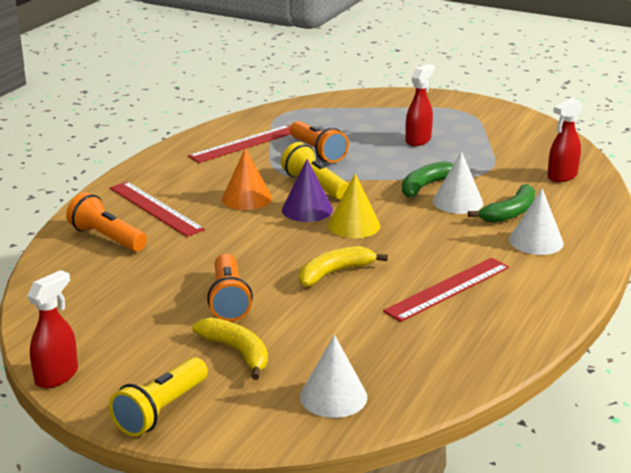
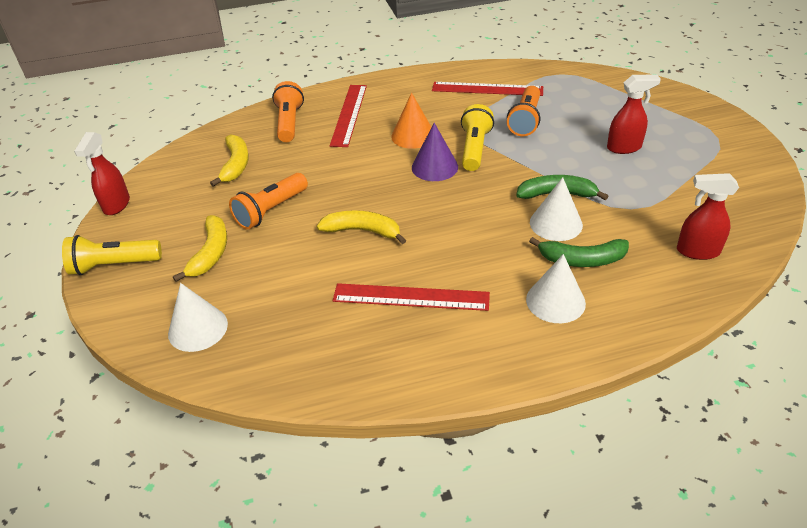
camera: 50 degrees right, 15 degrees up
red spray bottle [27,270,78,388] -> red spray bottle turned 105 degrees clockwise [74,132,130,215]
yellow cone [328,173,380,238] -> none
none -> yellow banana [210,134,249,187]

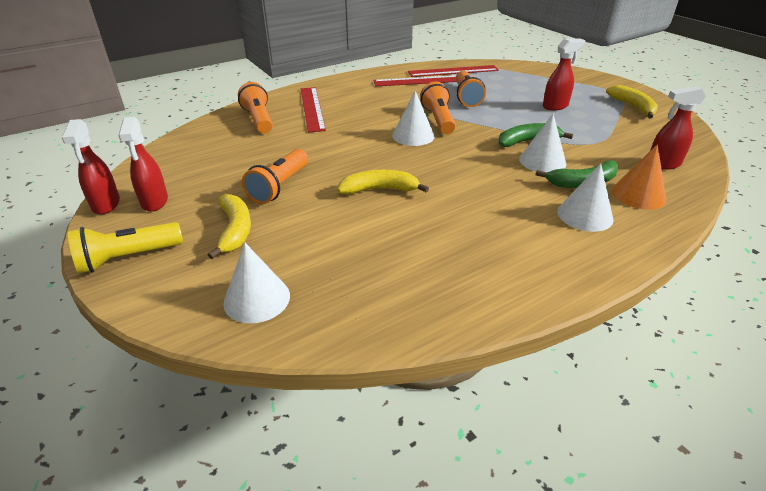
camera: 20 degrees left, 5 degrees down
yellow banana [210,134,249,187] -> yellow banana moved to [606,85,658,119]
red ruler [332,283,490,311] -> red ruler moved to [408,65,499,77]
orange cone [391,92,431,149] -> orange cone moved to [612,144,666,210]
purple cone [412,123,458,181] -> white cone [392,91,435,146]
yellow flashlight [461,104,494,171] -> orange flashlight [420,81,456,134]
none -> red spray bottle [118,117,168,212]

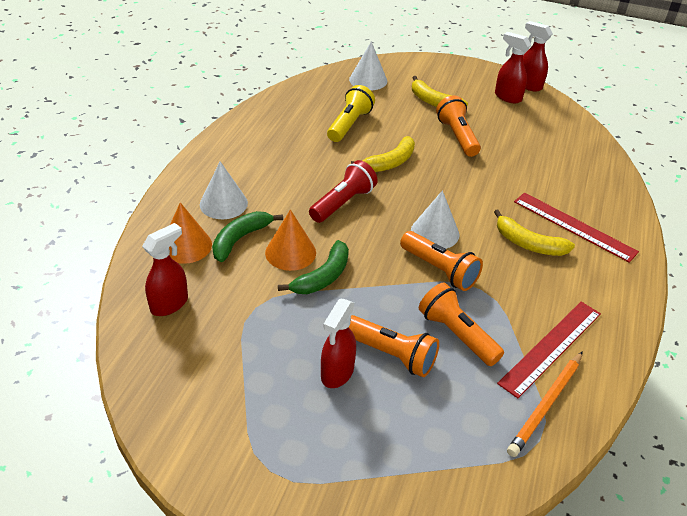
camera: 140 degrees right, 5 degrees up
yellow flashlight [68,222,183,273] -> yellow flashlight moved to [327,85,375,142]
orange flashlight [238,82,273,133] -> orange flashlight moved to [349,315,439,377]
red ruler [408,65,499,77] -> orange pencil [507,351,583,457]
white cone [519,114,566,172] -> orange cone [265,210,316,271]
yellow banana [606,85,658,119] -> yellow banana moved to [494,210,575,256]
none -> red flashlight [309,160,378,223]

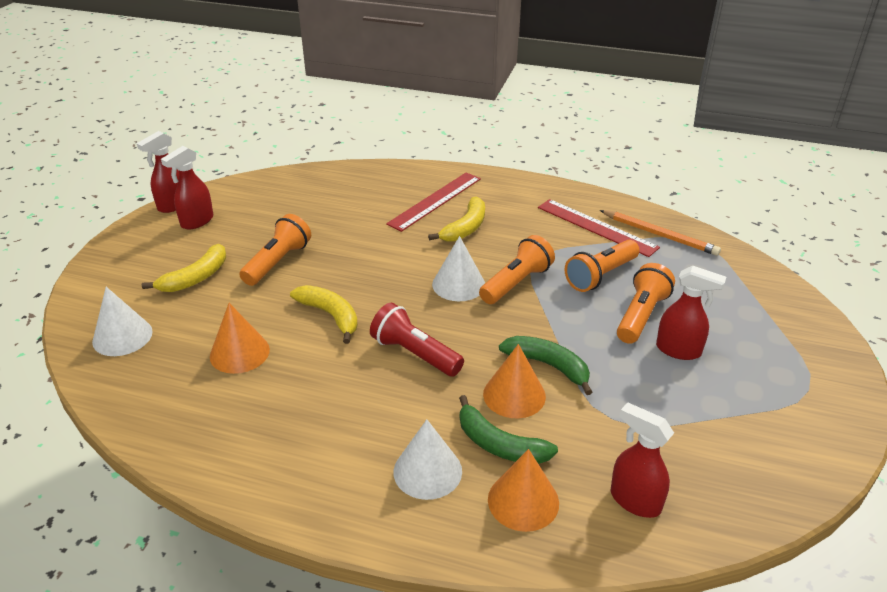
camera: 90 degrees left, 5 degrees down
yellow flashlight [327,85,375,142] -> orange cone [210,303,270,374]
orange flashlight [436,95,481,157] -> orange flashlight turned 135 degrees clockwise [239,214,311,286]

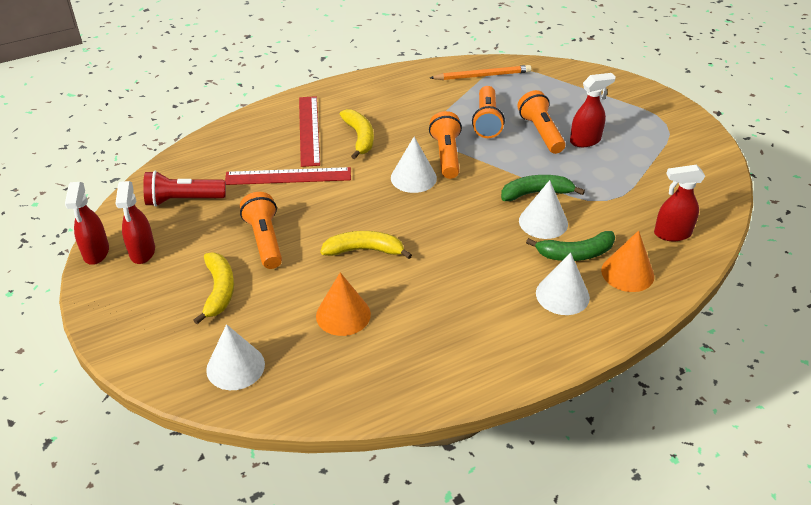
camera: 45 degrees left, 5 degrees up
red flashlight [370,303,464,377] -> red flashlight moved to [143,171,226,207]
orange cone [483,344,546,418] -> white cone [519,180,568,239]
red ruler [538,199,660,257] -> red ruler moved to [225,167,351,185]

